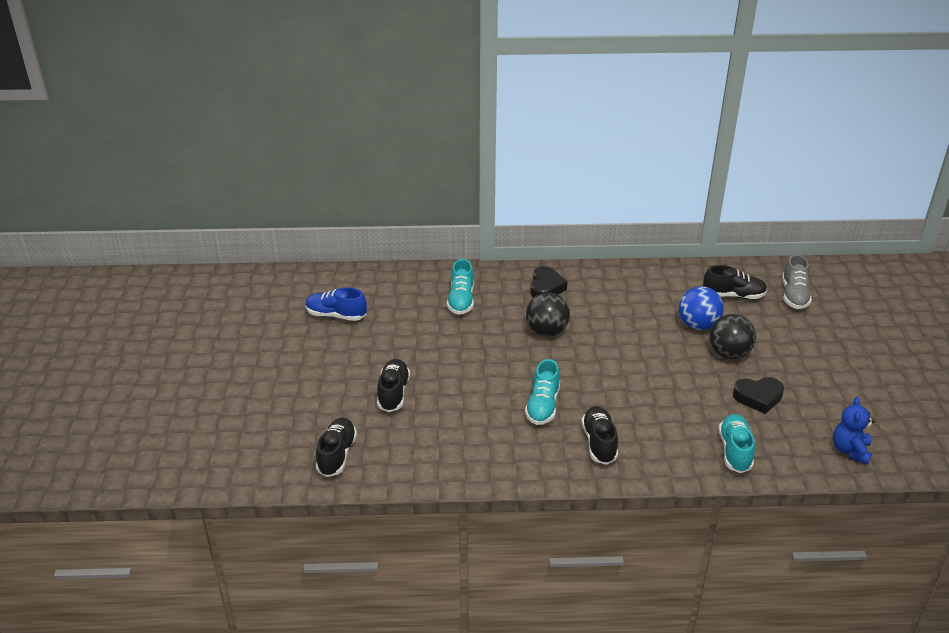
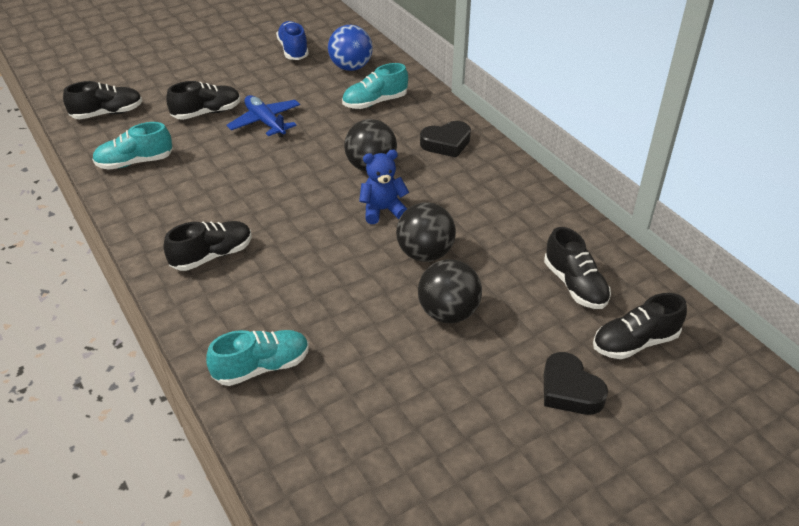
camera: 60 degrees right, 5 degrees up
turquoise shoe [525,359,560,425] -> turquoise shoe moved to [92,122,173,170]
blue ball [679,286,724,330] -> blue ball moved to [328,25,373,71]
black heart [733,377,784,414] -> black heart moved to [544,352,608,415]
grey shoe [782,254,812,309] -> black shoe [593,293,687,359]
blue teddy bear [833,397,875,465] -> blue teddy bear moved to [359,150,409,224]
none -> blue plane [227,95,300,137]
none -> black ball [396,202,456,262]

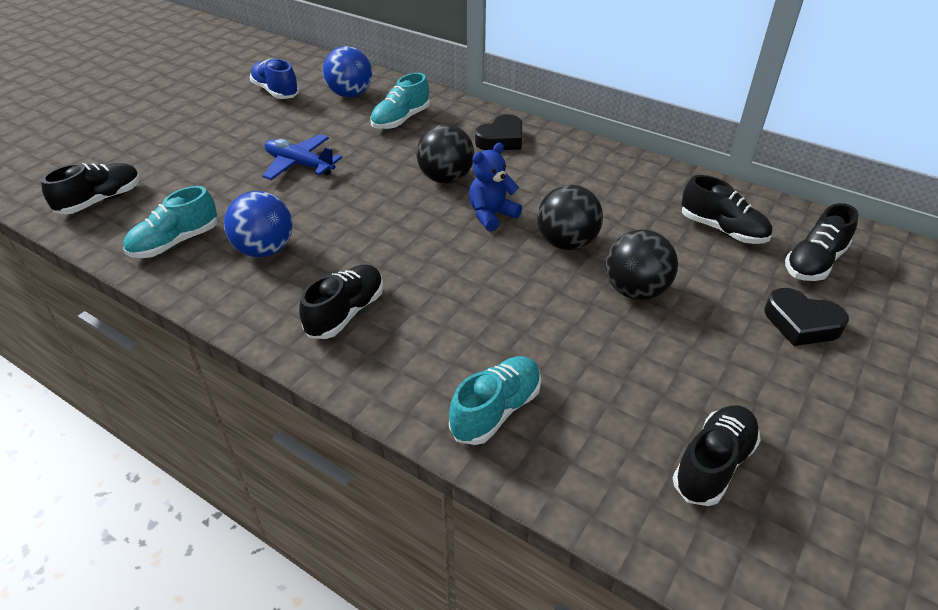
camera: 25 degrees left, 0 degrees up
black shoe [166,81,241,120] -> black shoe moved to [673,405,761,506]
none -> blue ball [224,191,293,257]

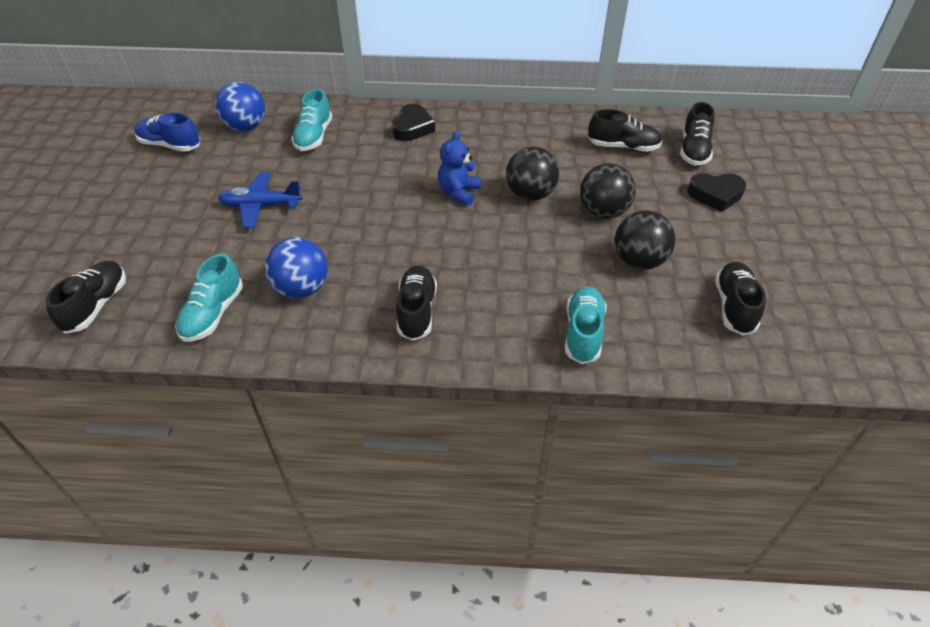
camera: 30 degrees left, 5 degrees up
black ball [416,124,474,184] -> black ball moved to [615,210,675,270]

